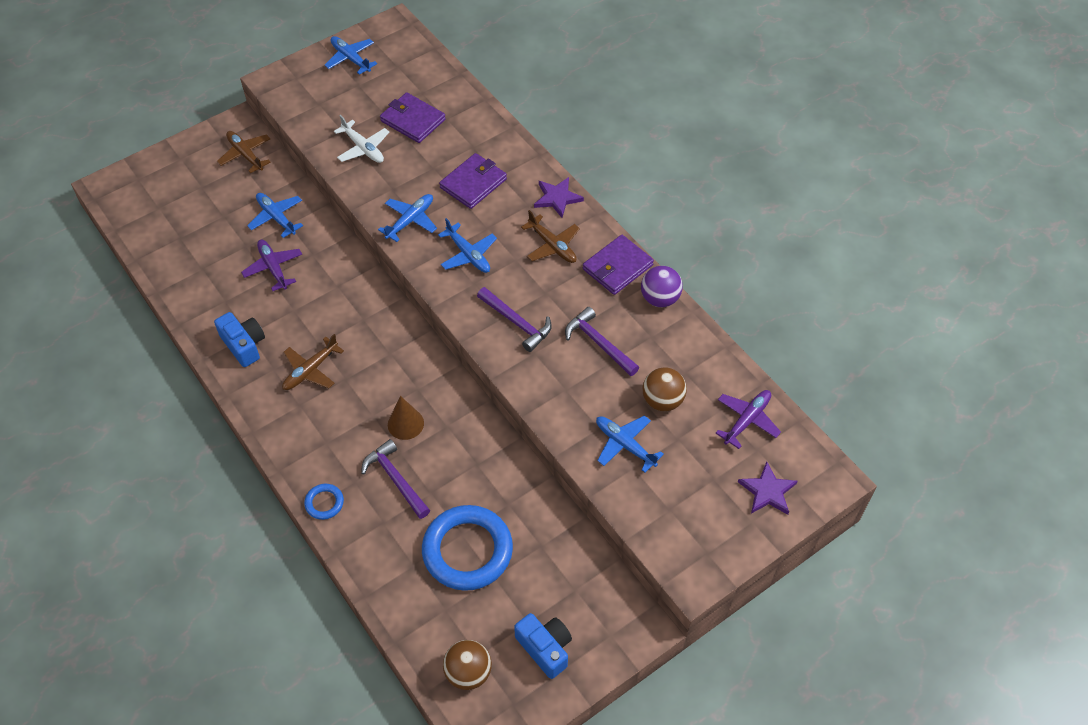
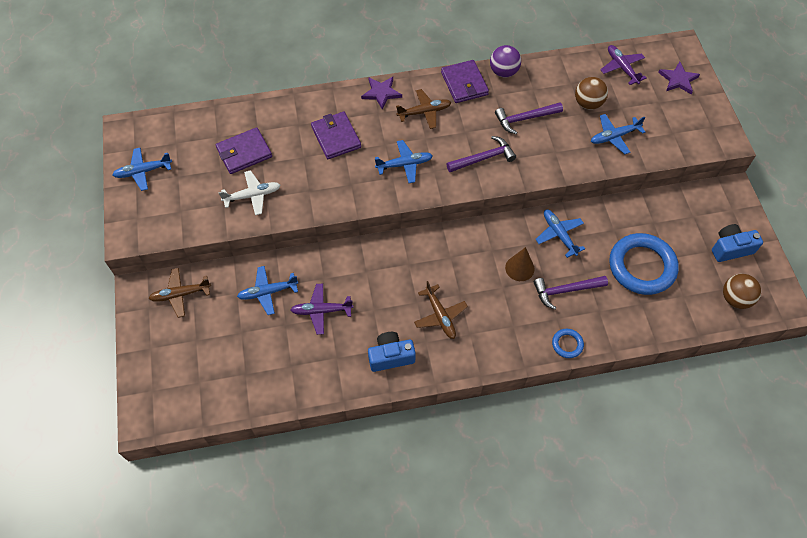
camera: 65 degrees left, 5 degrees up
blue plane [378,194,437,242] -> blue plane moved to [535,210,585,258]

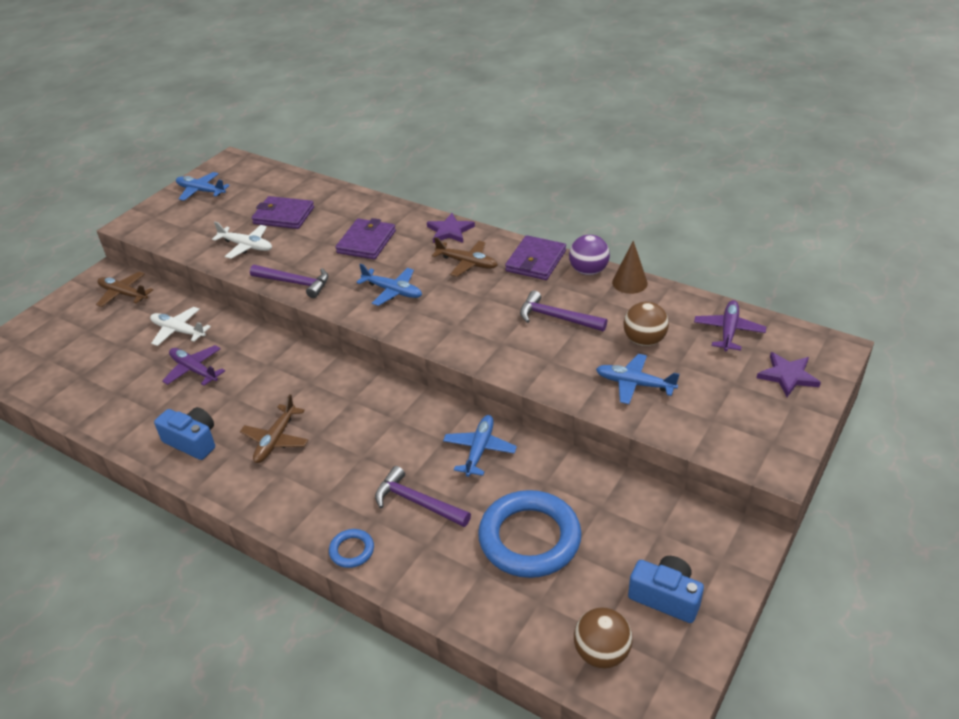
camera: 45 degrees right, 20 degrees down
blue plane [237,266,298,315] -> white plane [150,307,211,346]
purple hammer [447,136,516,172] -> purple hammer moved to [250,265,328,298]
brown cone [505,247,535,281] -> brown cone moved to [612,241,648,294]

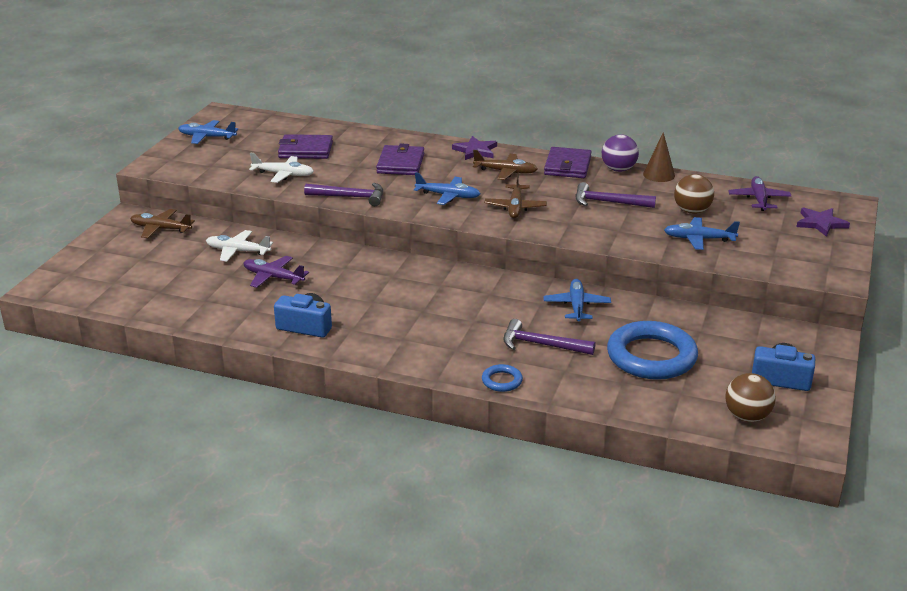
camera: 15 degrees left, 10 degrees down
brown plane [240,394,308,463] -> brown plane moved to [484,173,547,218]

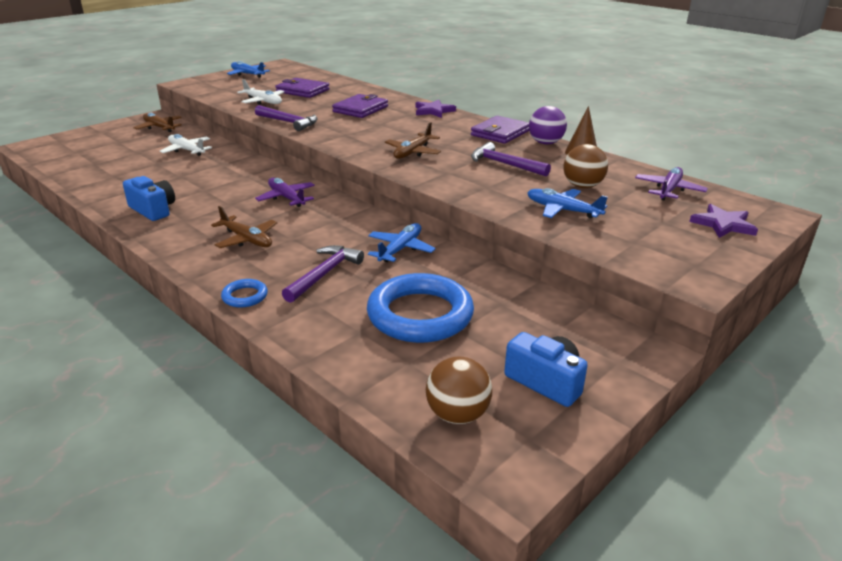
camera: 25 degrees right, 0 degrees up
purple plane [244,256,309,288] -> purple plane moved to [255,178,315,207]
blue plane [414,172,480,205] -> none
brown plane [473,150,537,180] -> brown plane moved to [211,206,277,248]
purple hammer [503,319,595,355] -> purple hammer turned 75 degrees clockwise [282,245,364,303]

